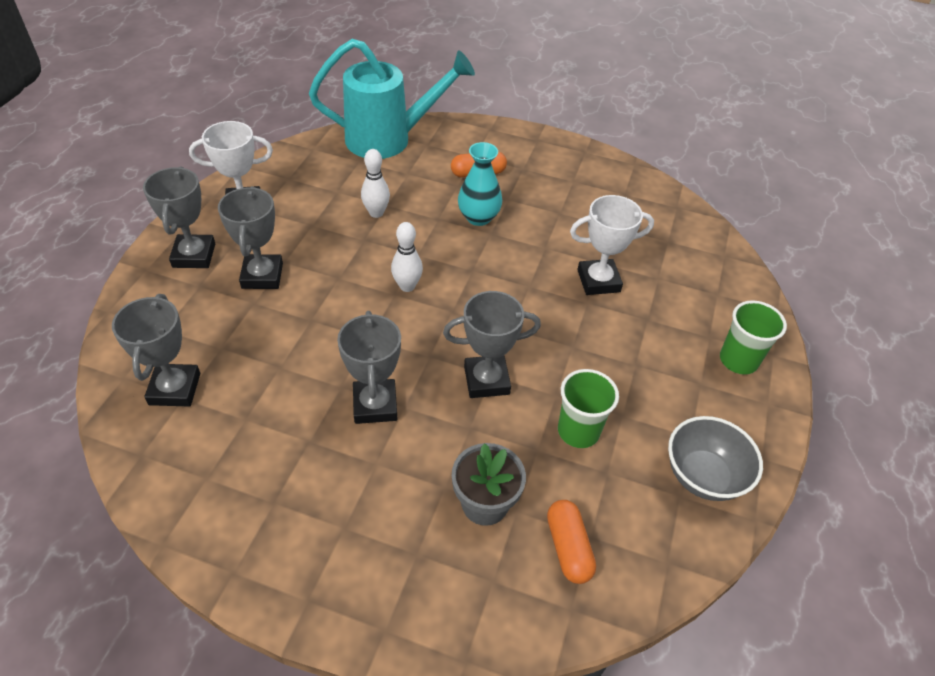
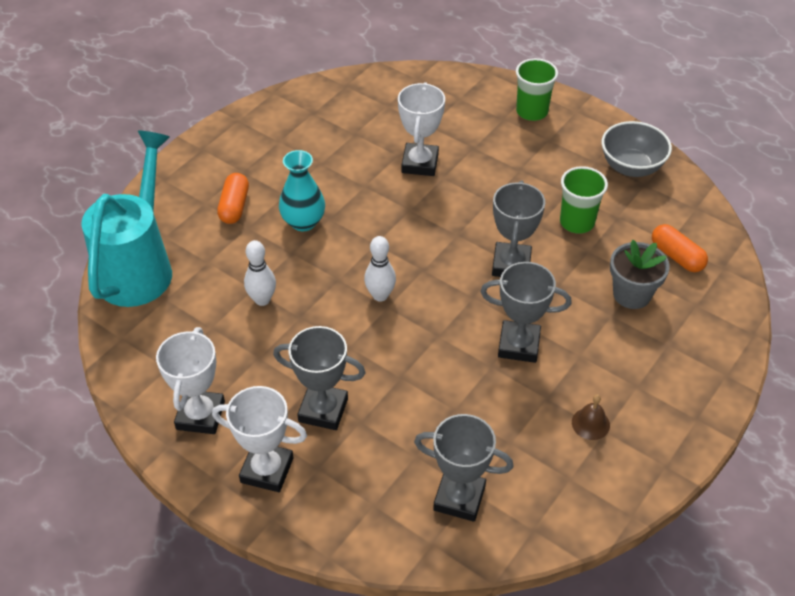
camera: 70 degrees left, 0 degrees up
grey trophy [143,166,215,268] -> white trophy [212,386,307,492]
orange capsule [547,500,596,584] -> orange capsule turned 45 degrees clockwise [652,224,708,272]
none -> brown bell [572,395,610,440]

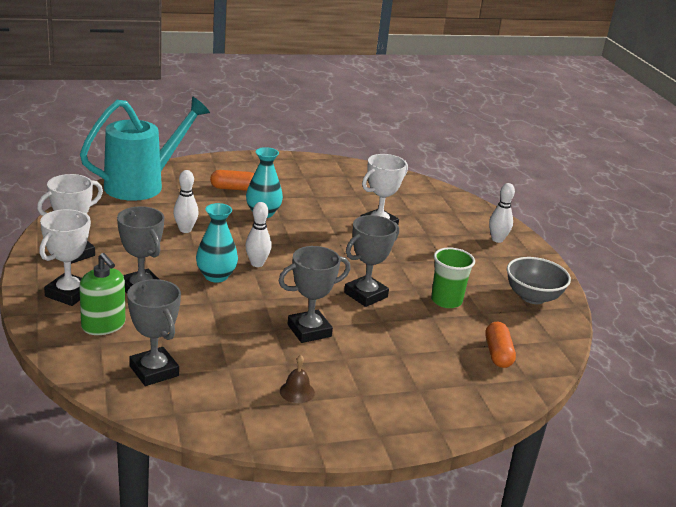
camera: 35 degrees right, 20 degrees down
white trophy [212,386,307,492] -> white trophy turned 60 degrees clockwise [39,209,91,306]
orange capsule [217,173,249,224] -> orange capsule turned 45 degrees clockwise [210,170,254,191]
grey trophy [480,262,572,363] -> grey trophy turned 75 degrees counterclockwise [279,246,350,343]
green cup [516,58,558,121] -> white bowling pin [489,183,515,243]
grey flower pot [610,240,670,309] -> none
none -> green soap dispenser [79,253,125,335]
none -> turquoise vase [196,203,238,283]

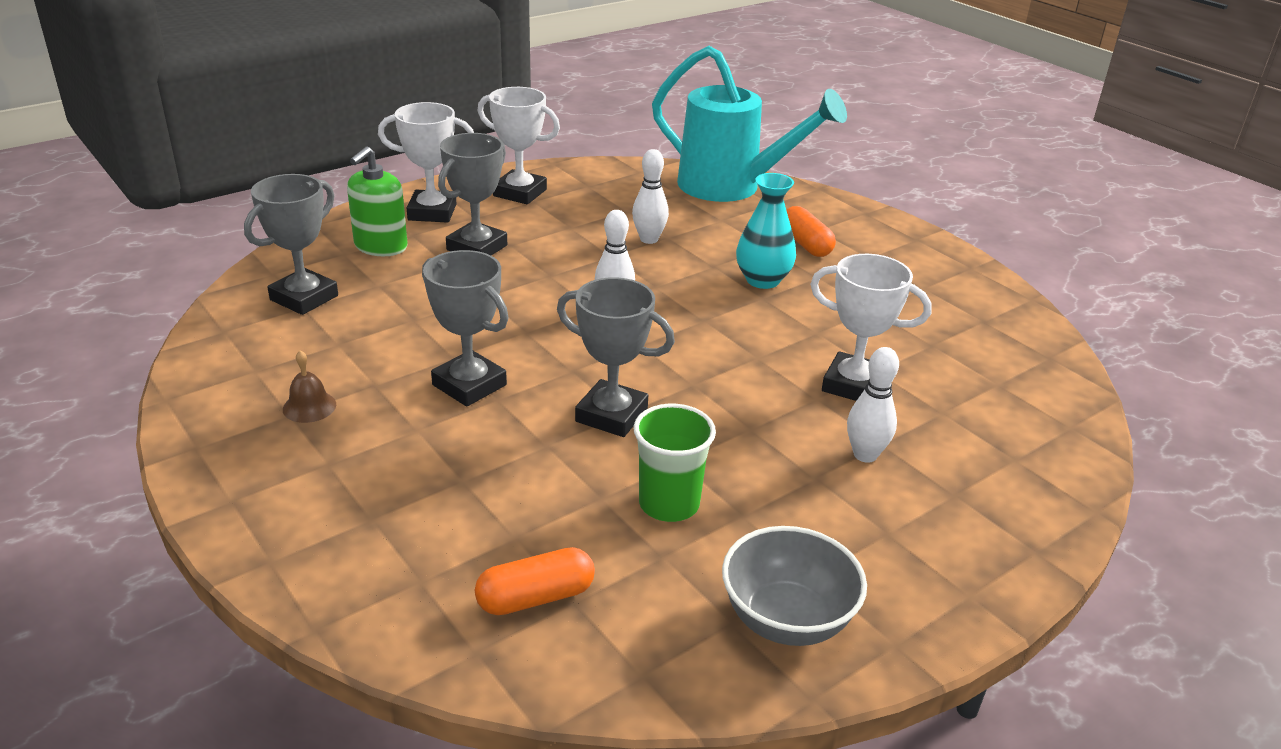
camera: 70 degrees right, 5 degrees up
turquoise vase [196,203,238,283] -> none
white bowling pin [489,183,515,243] -> white bowling pin moved to [847,347,899,463]

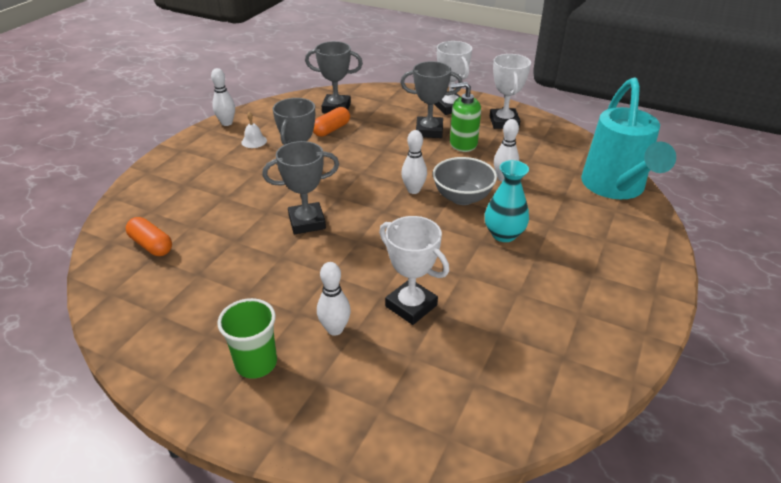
camera: 65 degrees right, 5 degrees up
brown bell [283,350,336,423] -> white bell [241,112,267,148]
green soap dispenser [347,146,408,256] -> green soap dispenser moved to [450,82,481,152]
grey trophy [557,277,675,437] -> grey trophy turned 75 degrees clockwise [262,141,339,234]
green cup [634,404,716,522] -> green cup moved to [217,298,277,379]
grey bowl [722,526,867,646] -> grey bowl moved to [432,157,497,205]
orange capsule [787,206,836,257] -> orange capsule moved to [313,107,350,137]
white trophy [810,254,932,401] -> white trophy turned 45 degrees counterclockwise [379,216,449,325]
none -> white bowling pin [211,68,235,126]

